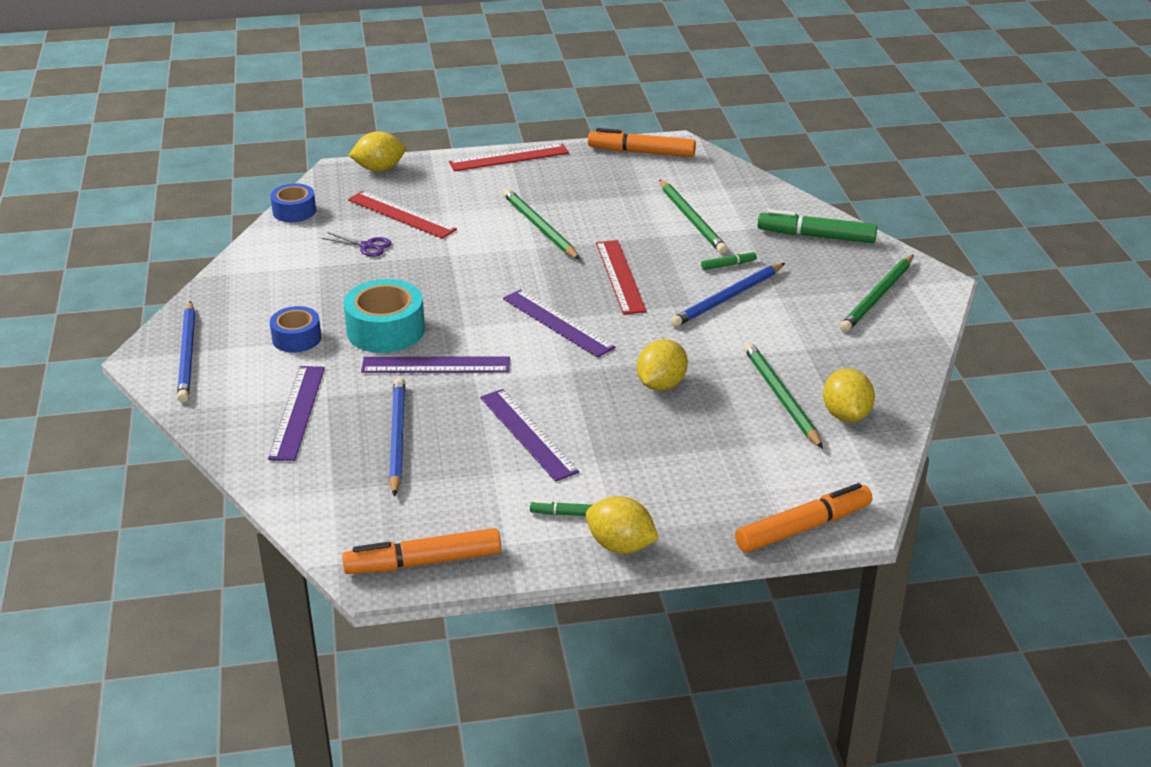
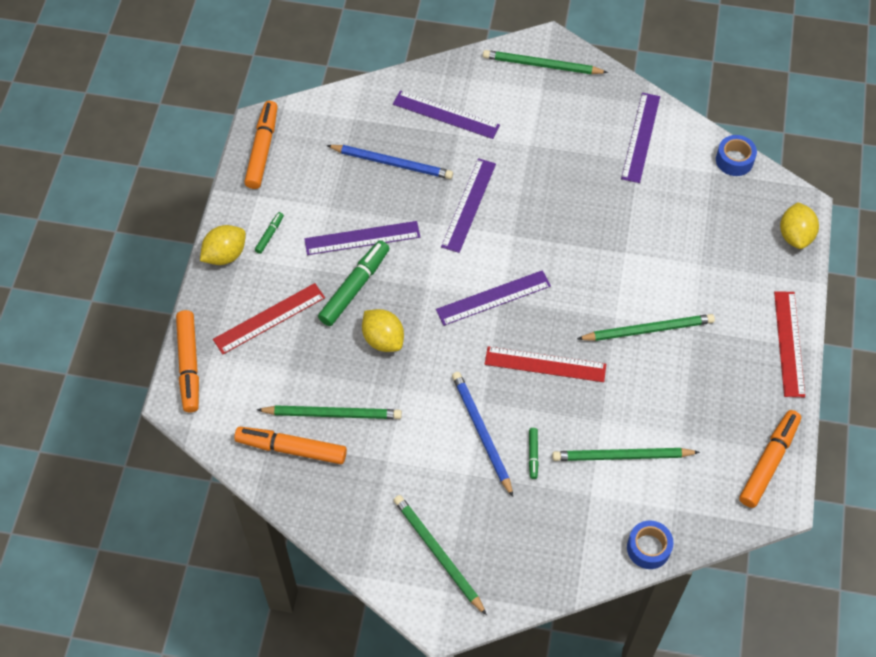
camera: 110 degrees right, 25 degrees up
blue pencil [177,301,195,402] -> green pencil [483,50,608,74]
blue tape [270,306,321,353] -> blue tape moved to [627,521,674,569]
purple scissors [322,232,392,257] -> none
turquoise tape [344,279,425,353] -> none
red ruler [348,191,457,239] -> red ruler moved to [213,283,325,354]
green marker [758,209,877,243] -> green marker moved to [318,240,389,326]
yellow lemon [823,368,875,422] -> orange marker [234,427,347,464]
none -> purple ruler [621,93,660,183]

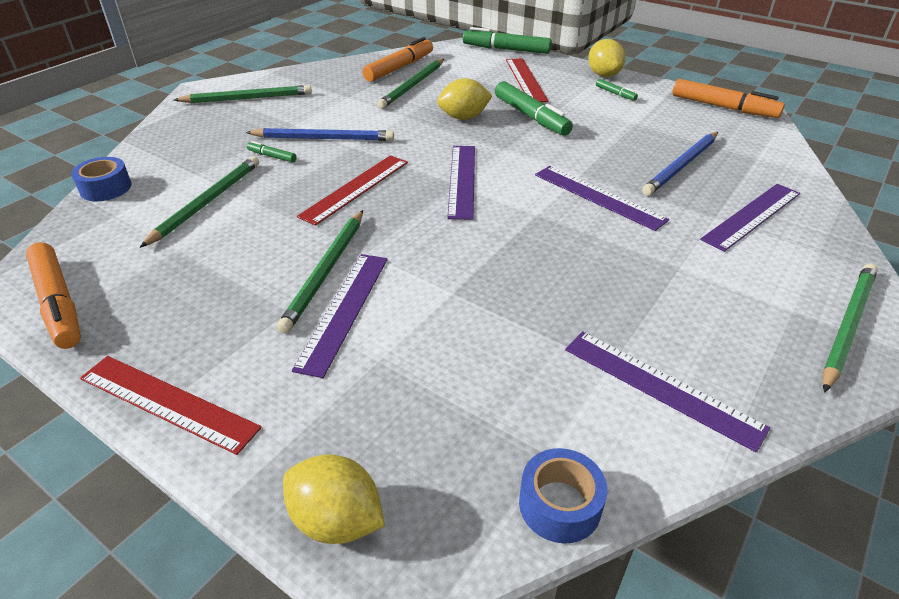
camera: 115 degrees right, 20 degrees down
orange marker [176,310,199,412] -> green marker [463,27,552,54]
purple ruler [304,221,420,255] -> purple ruler moved to [292,254,388,378]

